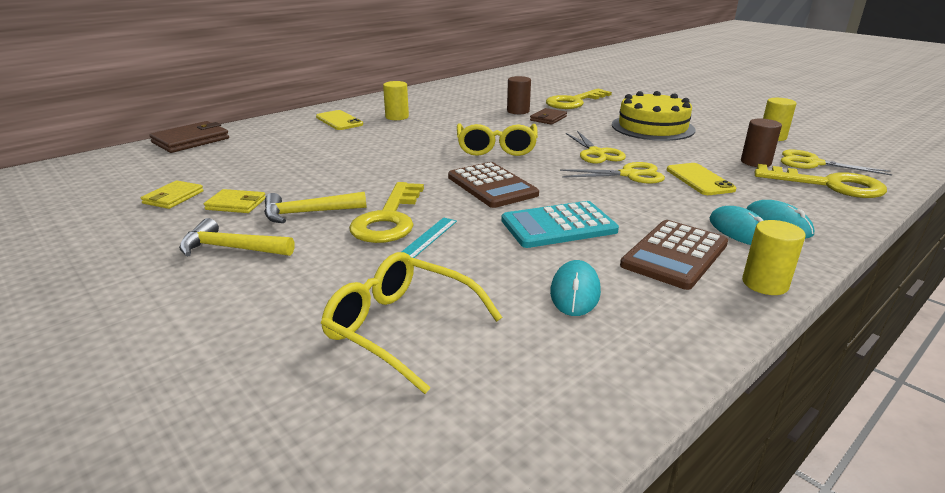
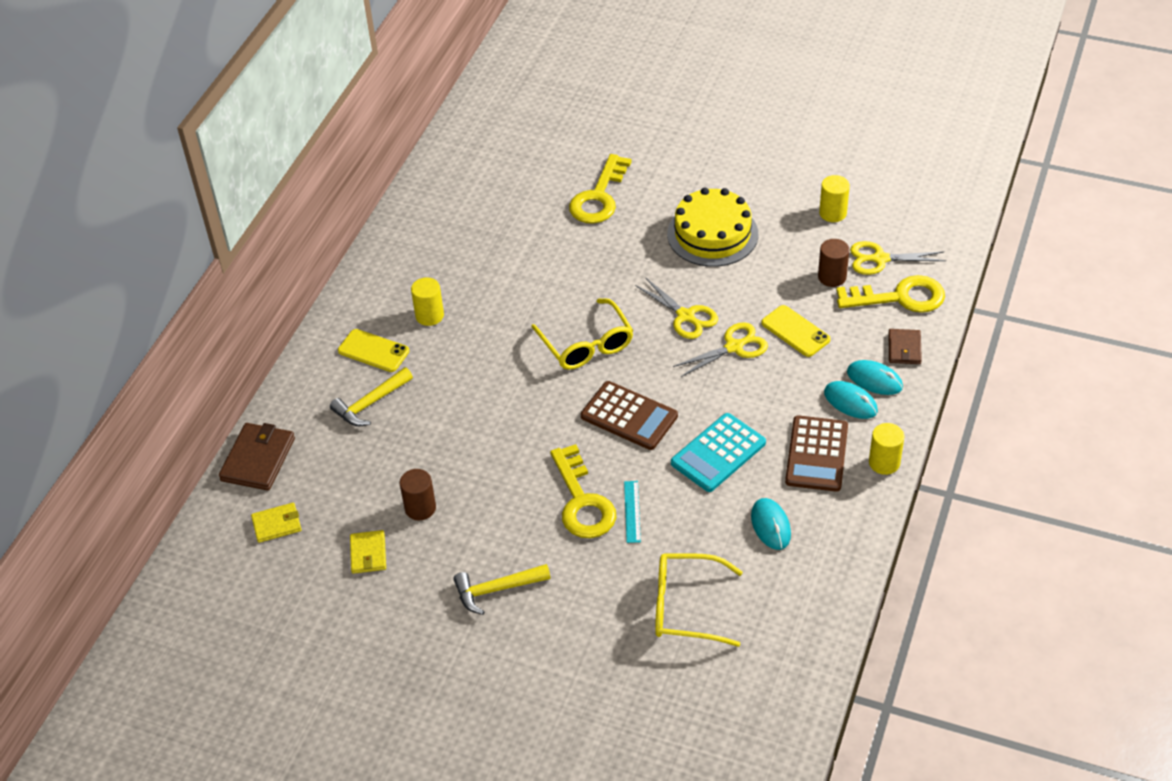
camera: 25 degrees left, 20 degrees up
yellow wallet [204,189,266,213] -> yellow wallet moved to [251,503,302,543]
yellow hammer [264,192,366,223] -> yellow hammer moved to [330,367,413,426]
brown cylinder [507,76,531,114] -> brown cylinder moved to [400,469,436,520]
brown wallet [530,108,567,125] -> brown wallet moved to [889,329,922,364]

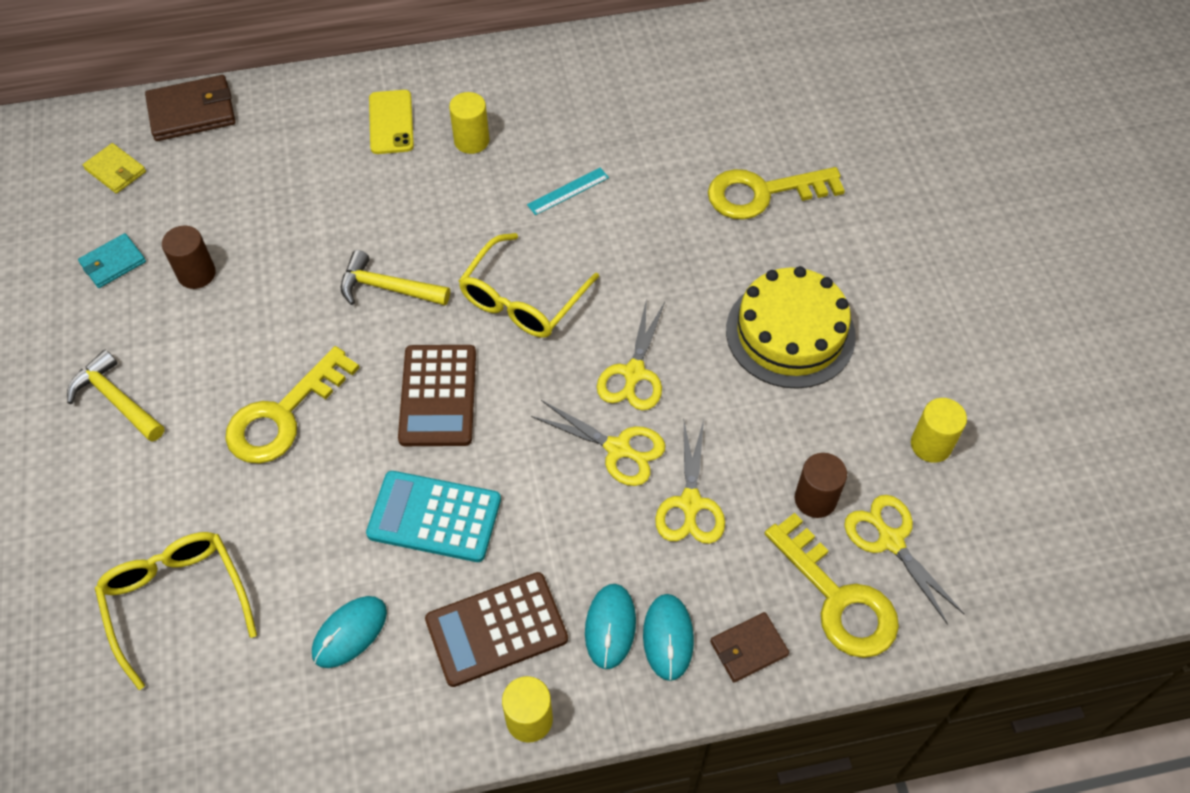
camera: 55 degrees right, 10 degrees up
yellow hammer [330,367,413,426] -> yellow hammer moved to [341,250,450,305]
yellow wallet [350,530,386,574] -> turquoise wallet [78,233,146,288]
turquoise ruler [624,481,641,543] -> turquoise ruler moved to [527,168,609,215]
yellow phone [761,305,831,357] -> yellow scissors [655,420,725,544]

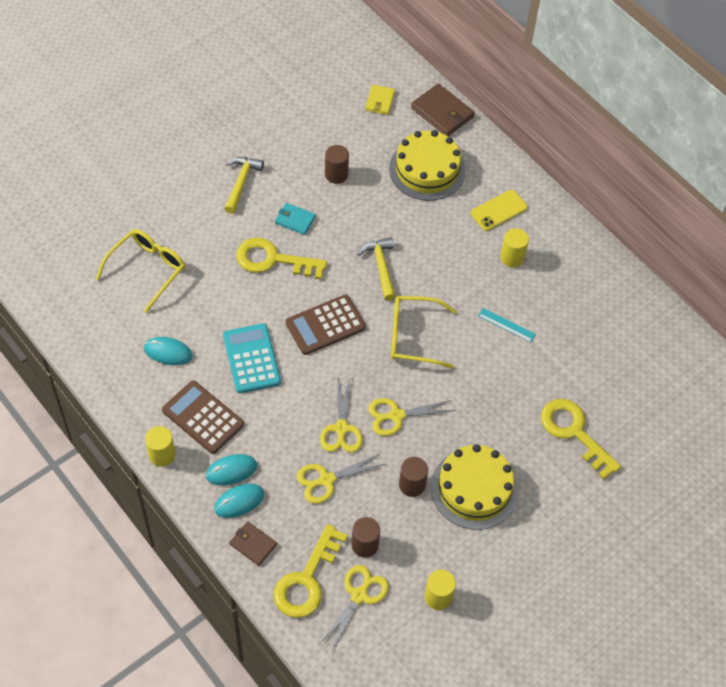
camera: 60 degrees right, 0 degrees up
turquoise wallet [78,233,146,288] -> turquoise wallet moved to [275,203,316,235]
none -> yellow cake [389,130,466,201]
none -> brown cylinder [399,457,428,497]

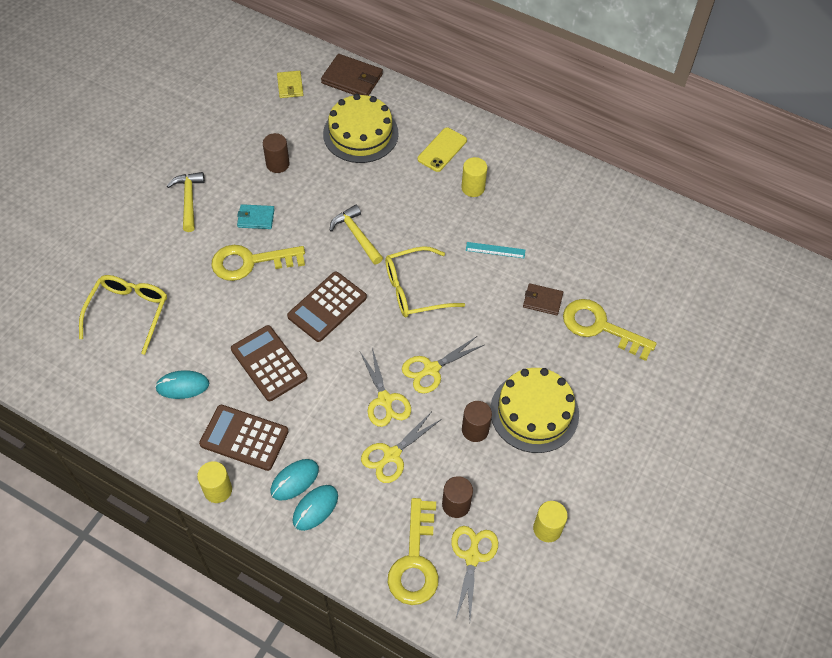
camera: 20 degrees left, 0 degrees up
turquoise calculator [223,323,281,393] -> brown calculator [231,325,307,401]
brown wallet [229,521,277,566] -> brown wallet moved to [523,283,563,315]

